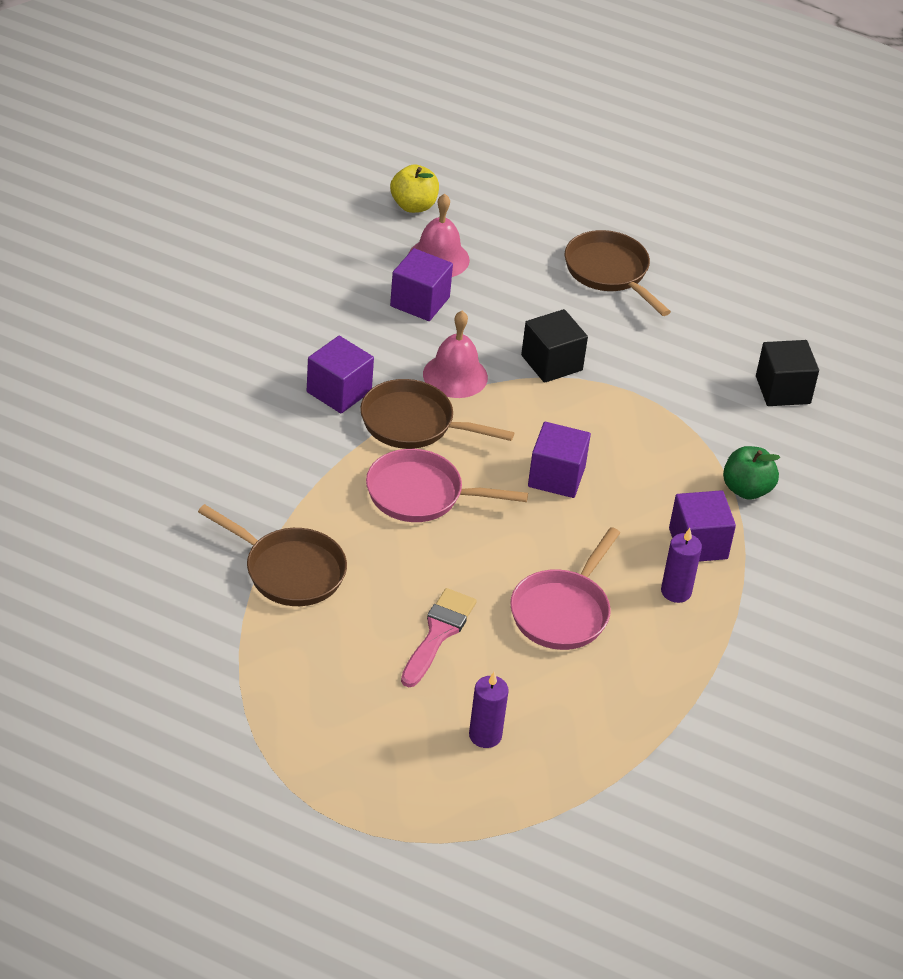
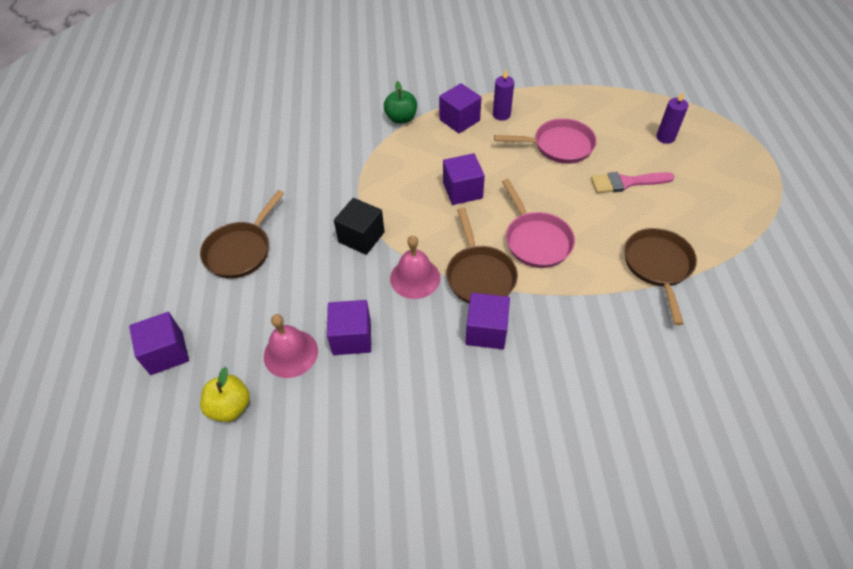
camera: 115 degrees left, 10 degrees up
black cube [756,340,819,406] -> none
none -> purple cube [129,312,189,375]

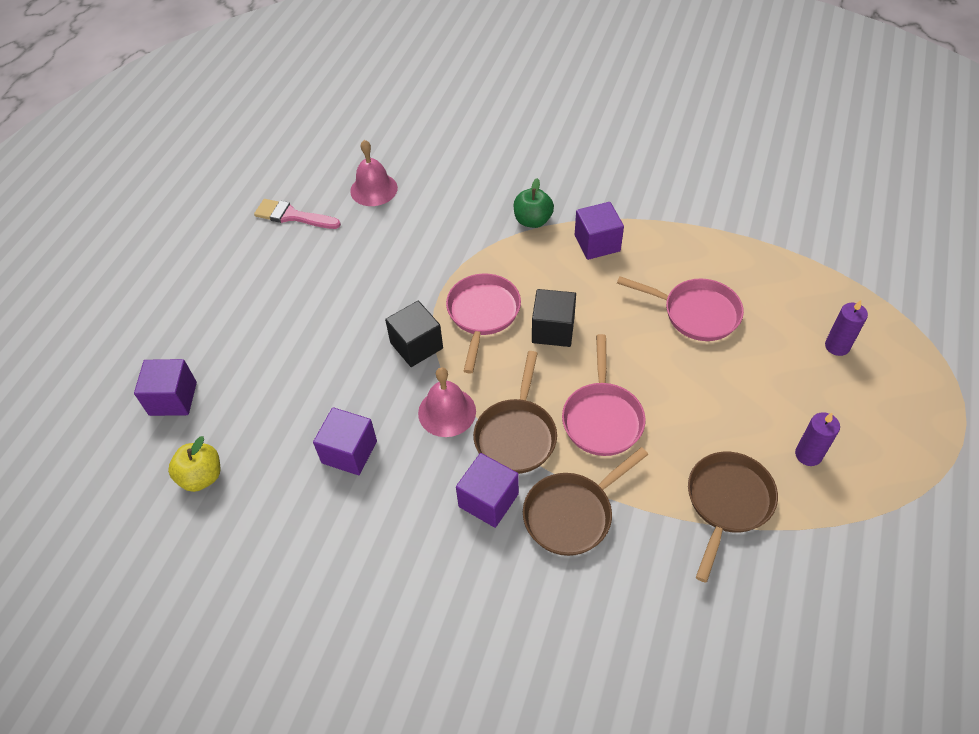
camera: 25 degrees right, 0 degrees up
brown pan [200,190,284,279] -> brown pan moved to [523,447,648,556]
pink bell [264,314,318,378] -> pink bell moved to [350,140,398,206]
purple cube [443,153,485,205] -> black cube [532,289,576,347]
purple candle [493,70,514,121] -> purple candle moved to [795,412,840,466]
pink brush [591,172,675,193] -> pink brush moved to [254,199,341,229]
none -> pink pan [446,274,521,373]

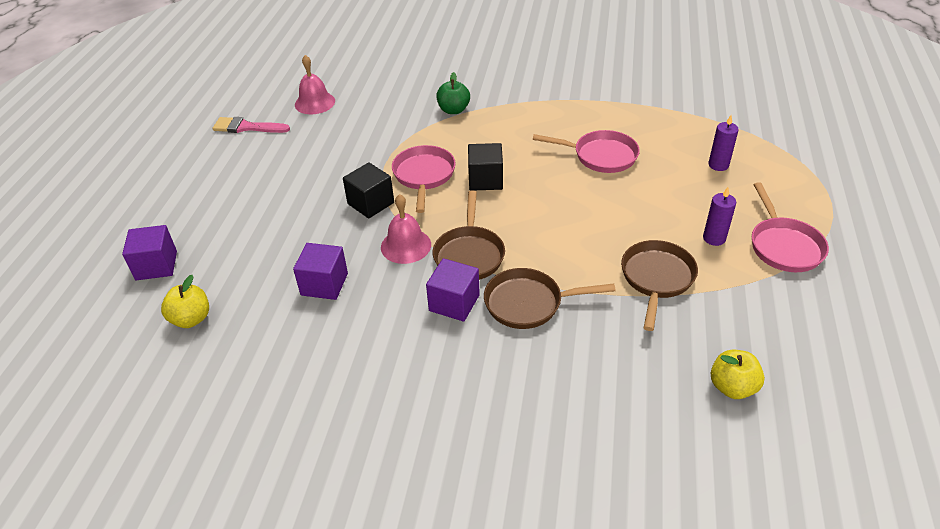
camera: 10 degrees left, 10 degrees down
brown pan [523,447,648,556] -> brown pan turned 45 degrees clockwise [484,268,616,329]
pink pan [562,334,646,456] -> pink pan moved to [752,182,829,272]
purple cube [575,202,624,260] -> none
none -> yellow apple [711,349,765,399]

